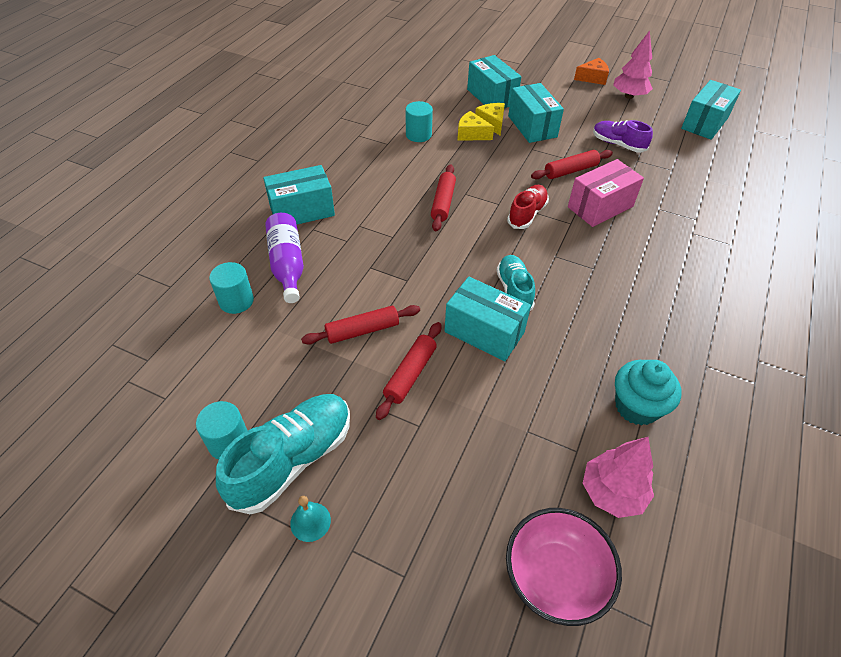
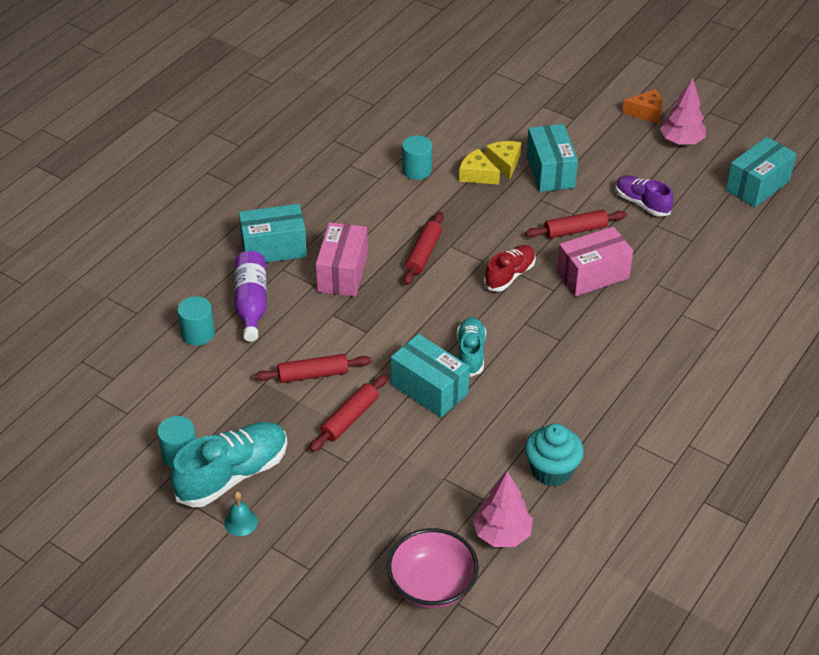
camera: 10 degrees right, 5 degrees down
turquoise box [467,55,521,109] -> none
none -> pink box [316,222,368,297]

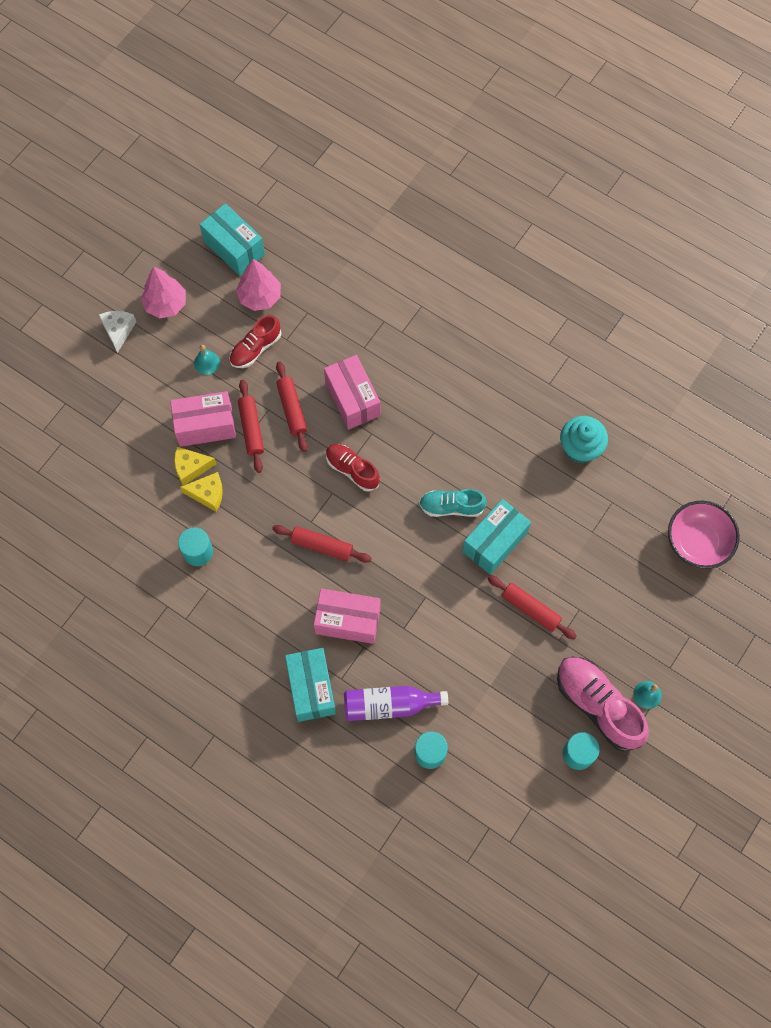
camera: 90 degrees left, 25 degrees up
turquoise shoe [171,422,287,507] -> pink shoe [557,657,649,752]
red rolling pin [255,354,371,383] -> red rolling pin moved to [238,380,264,473]
yellow cheese [459,149,500,185] -> yellow cheese turned 120 degrees counterclockwise [180,472,223,512]
pink tree [473,471,533,547] -> pink tree moved to [236,259,281,311]
turquoise box [526,124,578,192] -> pink box [170,391,236,447]
purple shoe [616,175,673,217] -> red shoe [229,315,281,368]
orange cheese [622,89,663,124] -> white cheese [99,311,136,353]
none -> turquoise bell [194,345,220,375]

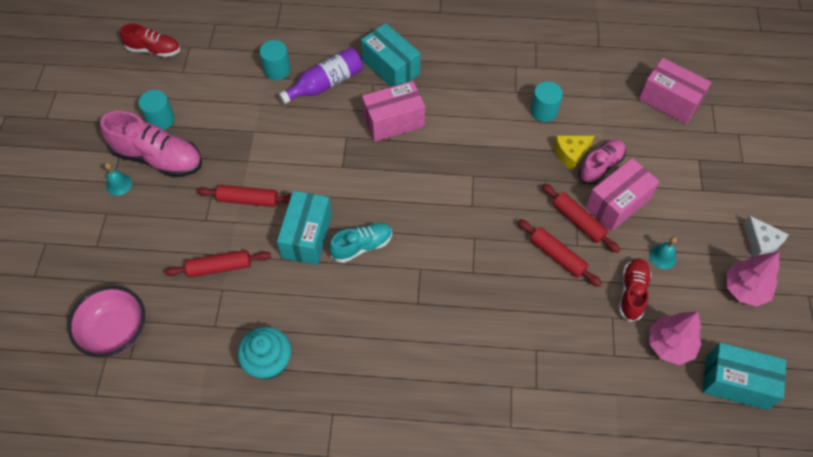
camera: 150 degrees right, 10 degrees down
yellow cheese [174,447,216,486] -> pink shoe [578,139,626,185]
red rolling pin [272,525,371,563] -> red rolling pin moved to [164,250,271,277]
pink box [324,355,380,430] -> pink box moved to [639,58,712,124]
red shoe [326,444,380,491] -> red shoe moved to [120,23,180,57]

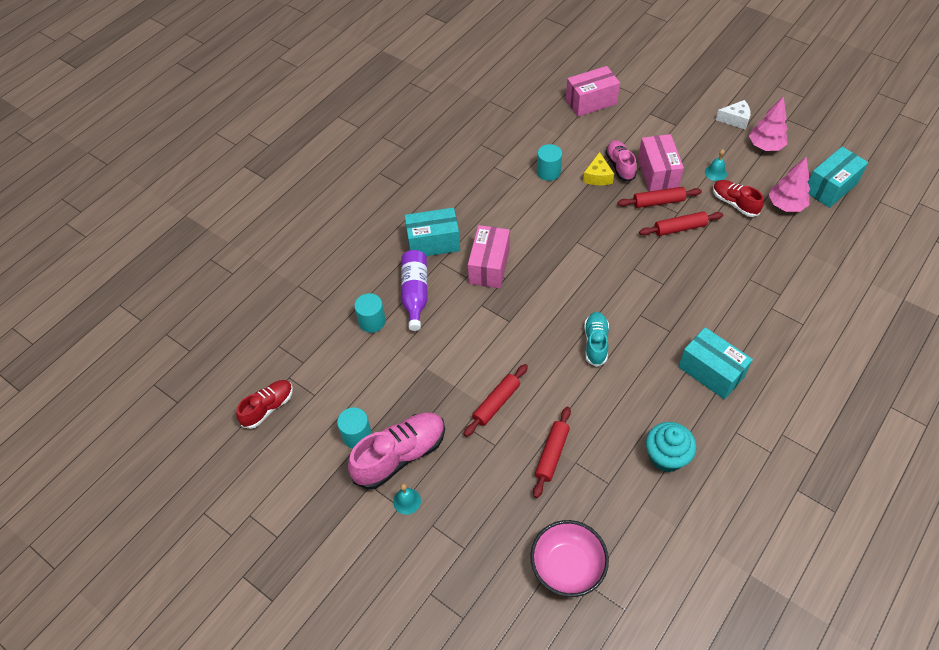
camera: 55 degrees left, 5 degrees down
turquoise box [277,191,332,265] -> turquoise box moved to [678,327,753,400]

